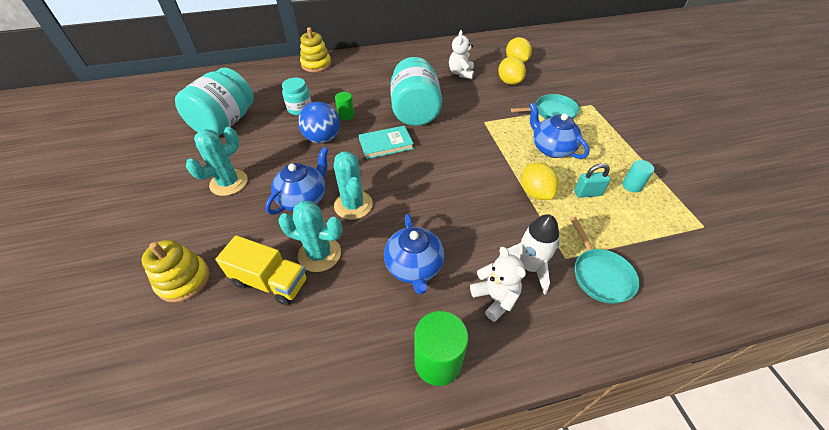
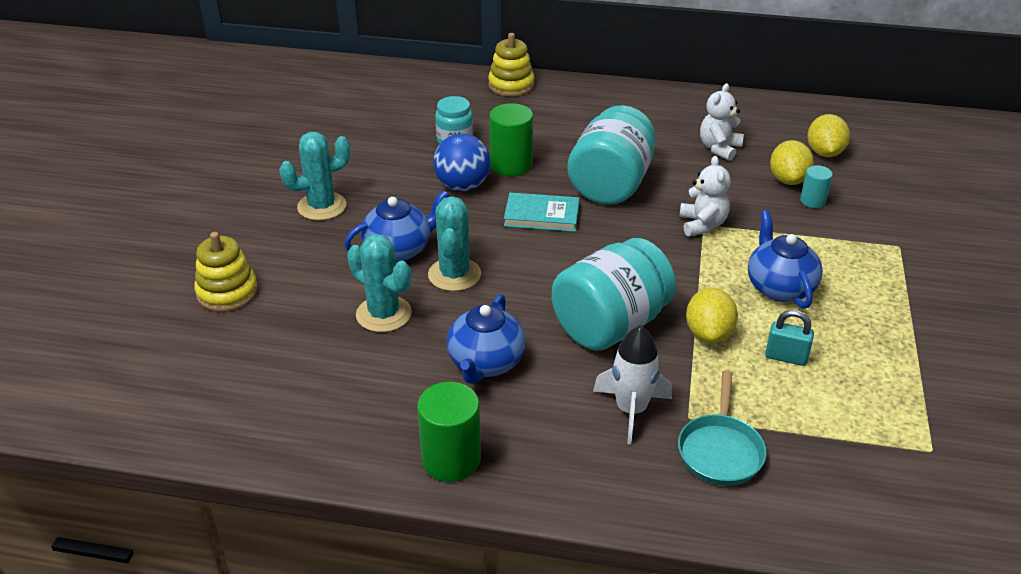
camera: 25 degrees right, 10 degrees down
turquoise jar [175,68,254,136] -> turquoise jar moved to [552,238,676,351]
yellow truck [215,235,307,306] -> none
green cylinder [335,92,354,120] -> green cylinder [489,103,533,176], size x1.76
white teddy bear [470,247,526,322] -> white teddy bear moved to [679,156,731,237]
turquoise pan [511,94,579,119] -> none
turquoise cylinder [622,160,654,193] -> turquoise cylinder moved to [800,165,833,208]

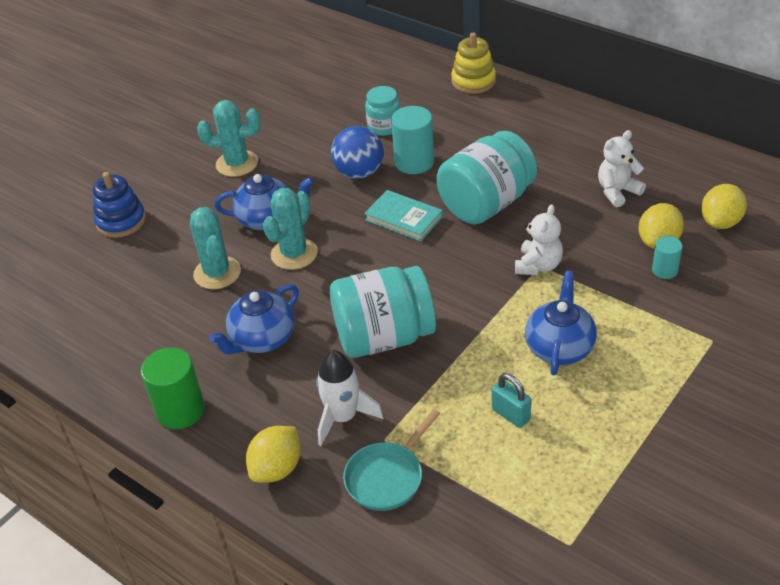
camera: 30 degrees right, 5 degrees up
yellow stacking toy [194,232,258,312] -> blue stacking toy [93,172,146,238]
green cylinder [489,103,533,176] -> turquoise cylinder [391,106,434,174]
yellow lemon [686,288,738,343] -> yellow lemon moved to [246,426,301,483]

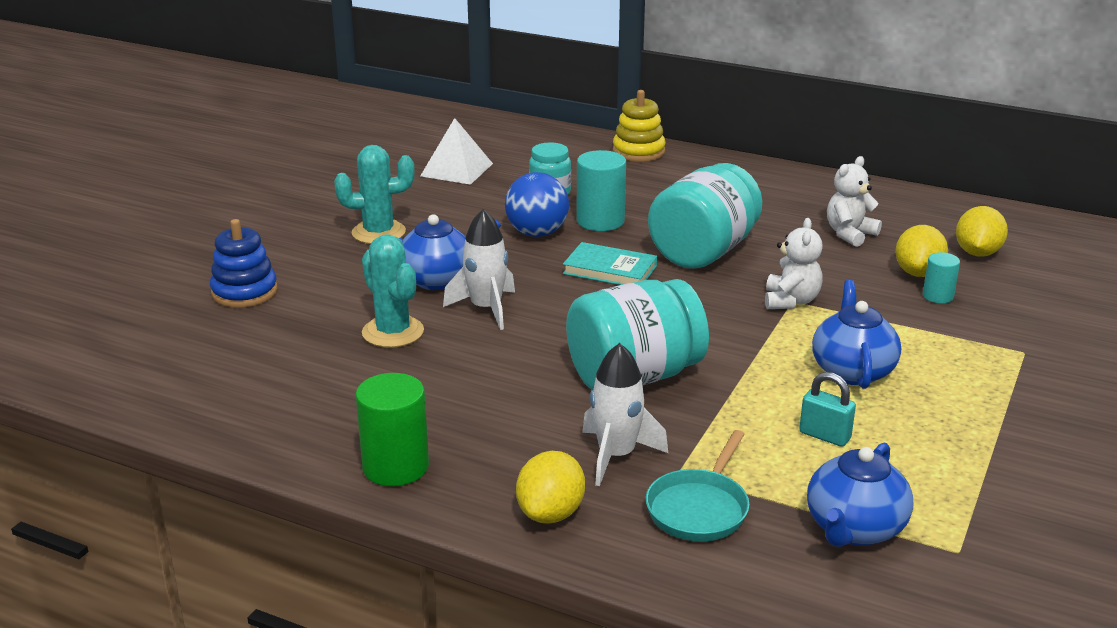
camera: 15 degrees left, 15 degrees down
blue teapot [209,284,299,354] -> blue teapot moved to [807,442,913,547]
turquoise cactus [263,188,318,270] -> white rocket [443,209,515,330]
none -> white pyramid [420,118,493,185]

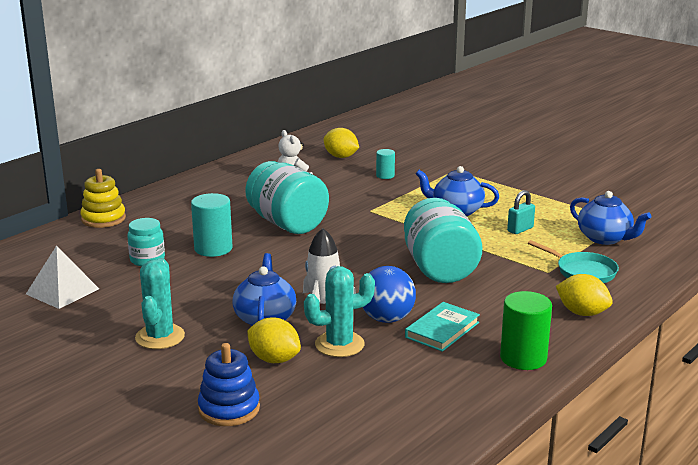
camera: 75 degrees left, 5 degrees down
blue ball [505,172,569,237] -> blue ball moved to [362,266,416,323]
turquoise book [563,242,657,285] -> turquoise book moved to [405,302,480,352]
white rocket [582,343,668,486] -> none
white teddy bear [765,218,823,309] -> none
yellow lemon [895,225,948,277] -> yellow lemon moved to [247,317,301,363]

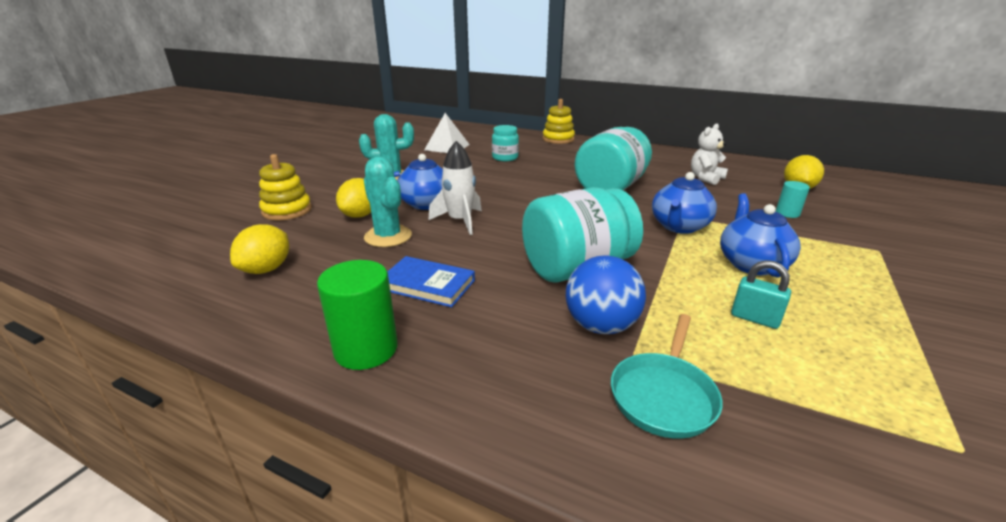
camera: 75 degrees right, 5 degrees up
turquoise cylinder [191,193,233,257] -> none
blue stacking toy [198,343,260,426] -> yellow stacking toy [259,154,312,220]
blue ball [362,266,416,323] -> blue ball moved to [566,256,646,334]
turquoise book [405,302,480,352] -> blue book [387,256,475,307]
yellow lemon [556,274,613,316] -> yellow lemon moved to [230,224,289,274]
blue teapot [570,191,651,245] -> blue teapot moved to [652,172,717,234]

